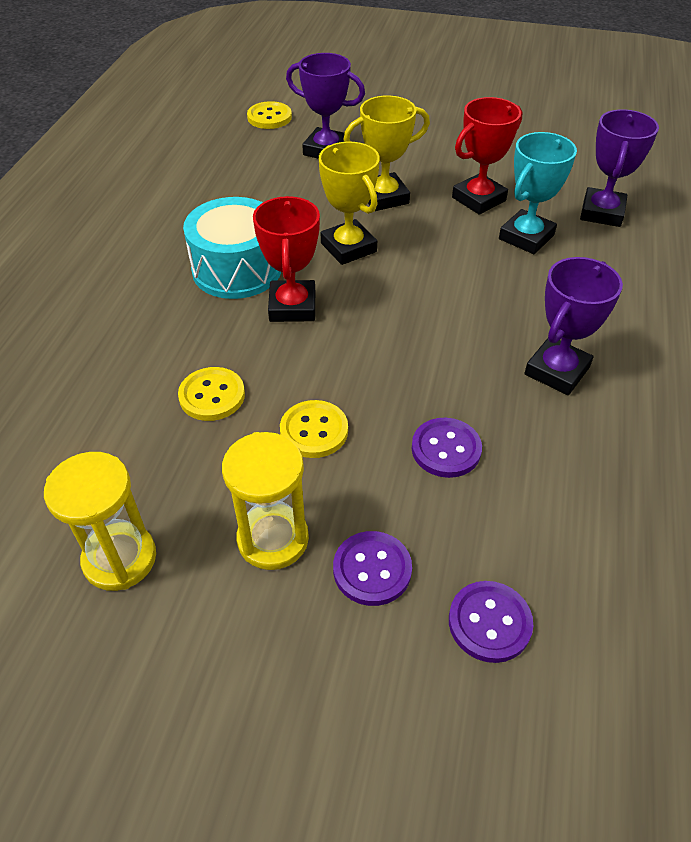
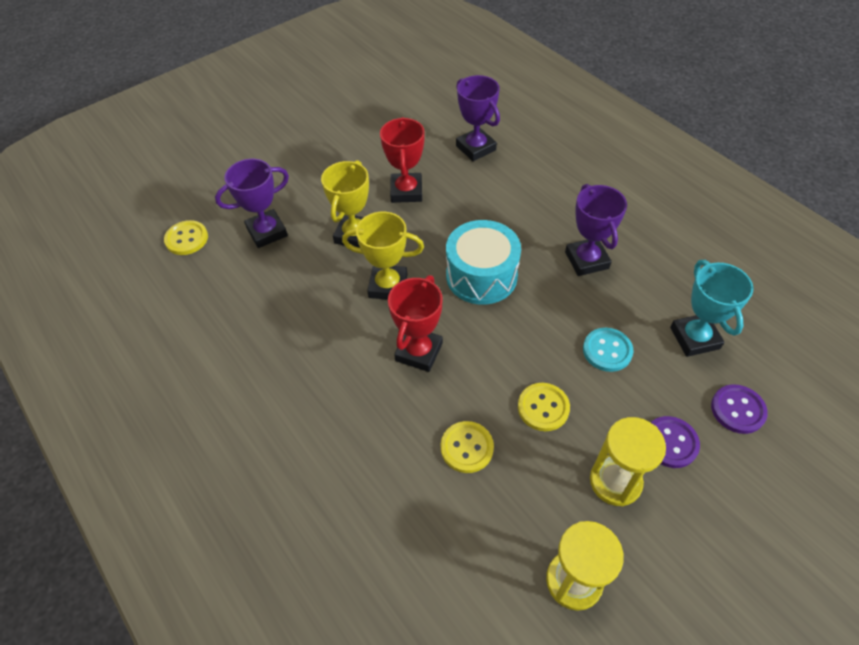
camera: 50 degrees left, 5 degrees up
turquoise drum [183,197,281,299] -> turquoise drum moved to [446,220,521,305]
red trophy [253,196,320,322] -> red trophy turned 75 degrees clockwise [388,275,443,372]
purple button [412,418,482,478] -> turquoise button [583,328,633,372]
turquoise trophy [499,132,577,254] -> turquoise trophy moved to [670,260,753,357]

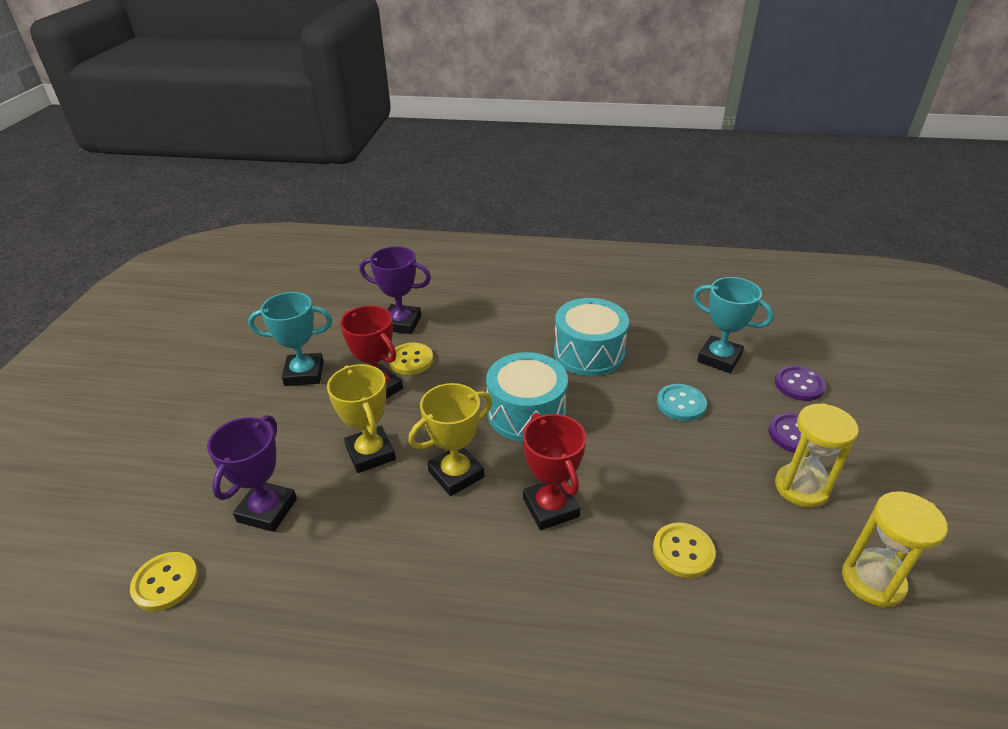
camera: 45 degrees left, 15 degrees down
yellow button [518,383,570,431] -> yellow button moved to [388,343,433,375]
purple trophy [565,184,627,276] -> turquoise drum [554,298,629,376]
none -> turquoise trophy [248,292,332,386]

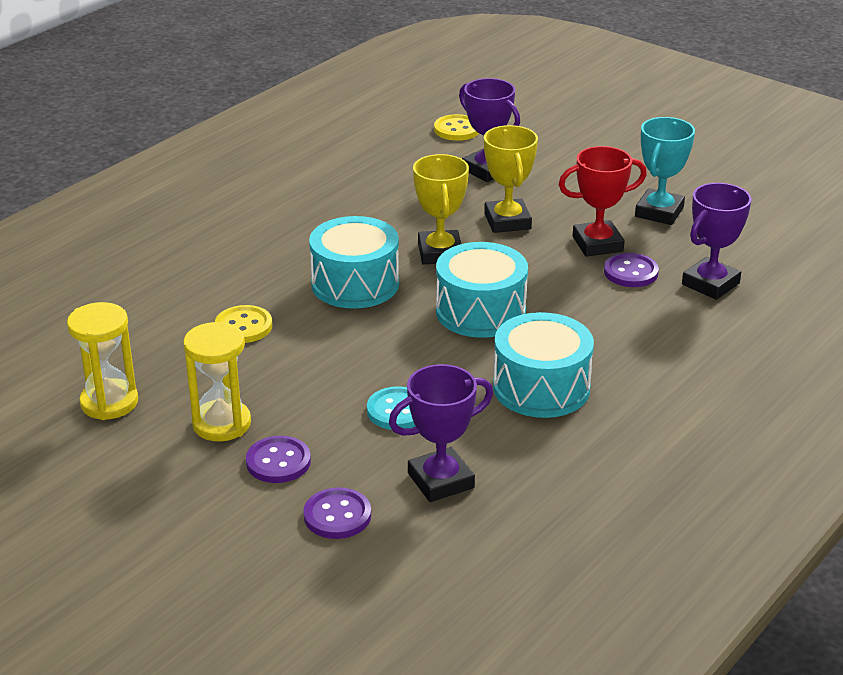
camera: 120 degrees right, 5 degrees down
yellow trophy [327,364,396,473] -> yellow trophy turned 75 degrees clockwise [484,125,538,233]
yellow button [388,343,433,375] -> purple button [604,253,659,287]
red trophy [523,413,586,530] -> turquoise drum [309,216,399,309]
turquoise trophy [693,277,774,373] -> purple trophy [389,364,493,502]

